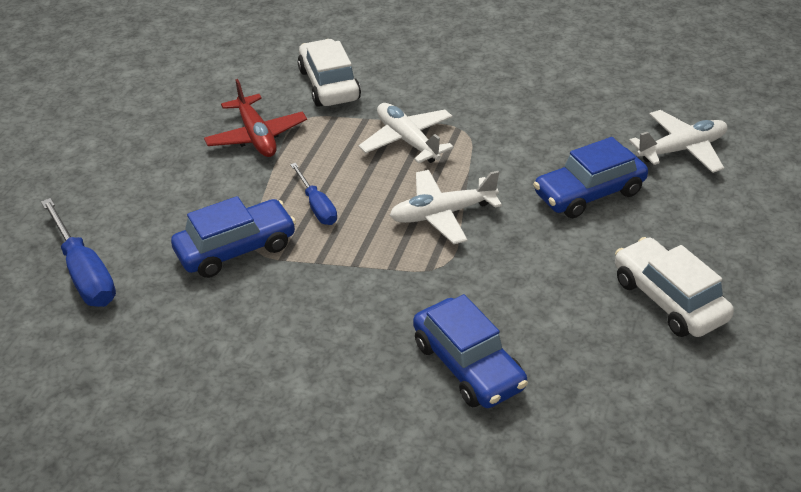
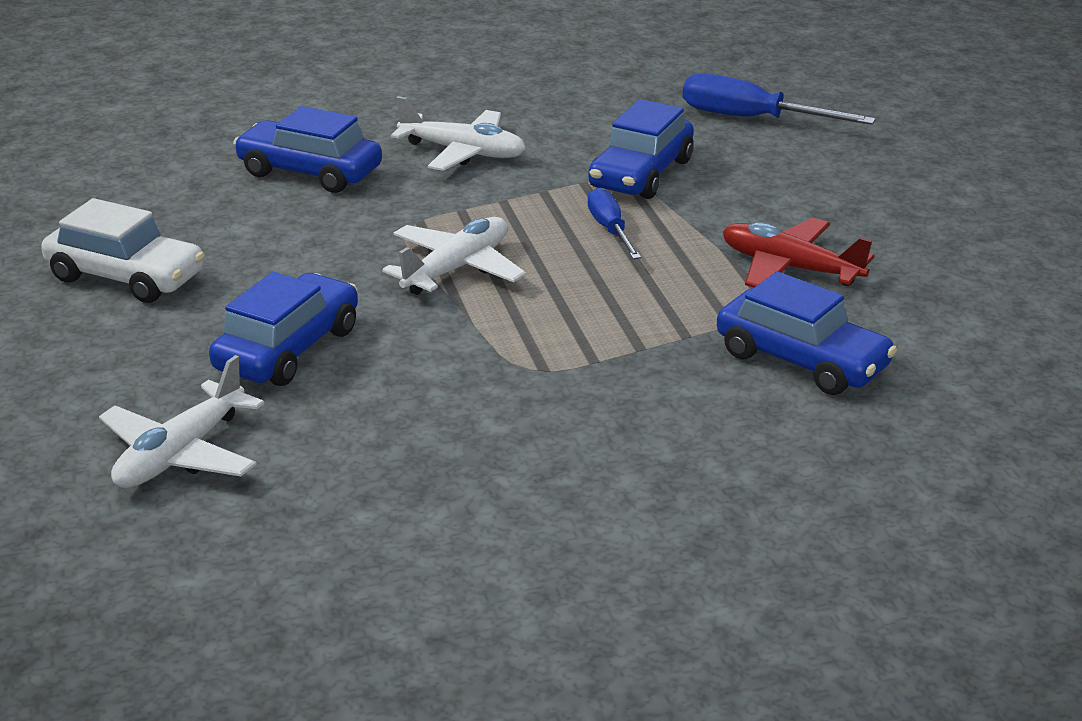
camera: 145 degrees right, 10 degrees down
blue screwdriver [290,163,337,225] -> blue screwdriver turned 45 degrees clockwise [588,187,641,259]
white car [298,39,361,107] -> blue car [717,271,897,395]
white plane [359,103,454,163] -> white plane moved to [391,96,526,171]

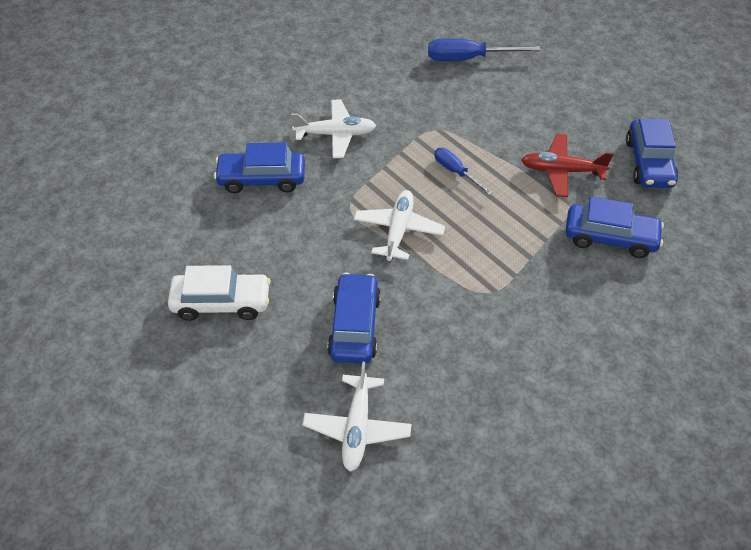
camera: 25 degrees left, 20 degrees up
blue car [589,99,694,199] -> blue car moved to [626,118,679,188]

